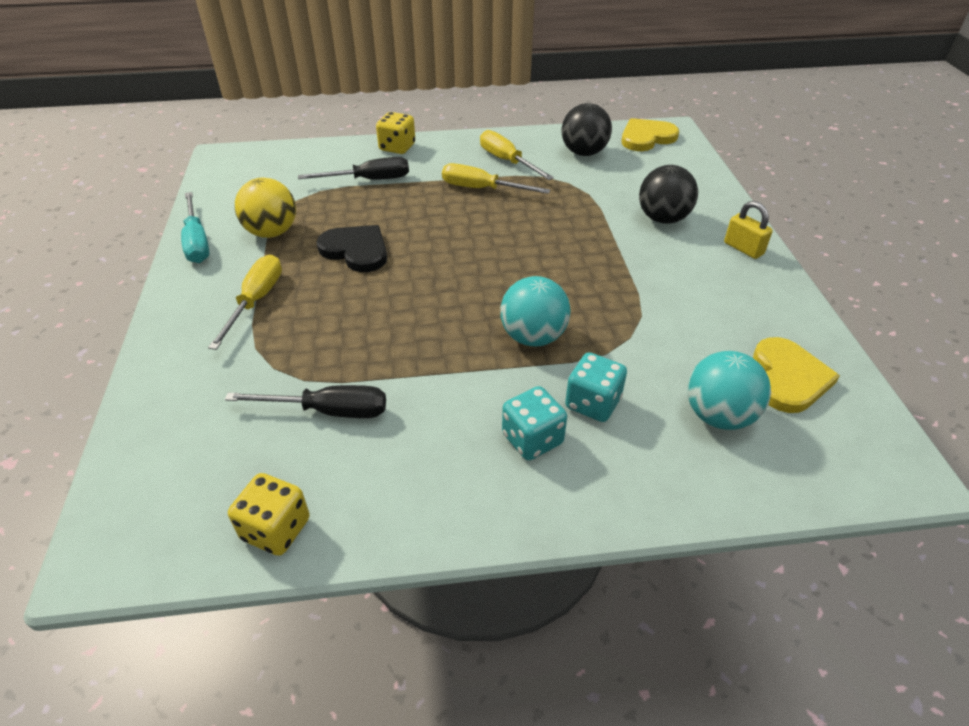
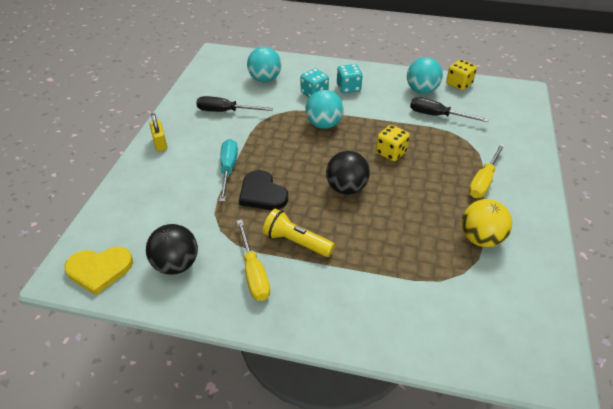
camera: 160 degrees left, 0 degrees up
turquoise screwdriver [181,192,209,263] -> turquoise screwdriver moved to [219,139,238,202]
black screwdriver [298,157,409,180] -> black screwdriver moved to [196,96,273,112]
black heart [316,225,387,272] -> black heart moved to [239,170,288,210]
yellow dice [376,112,415,154] -> yellow dice moved to [376,125,410,161]
yellow screwdriver [442,163,550,194] -> yellow flashlight [263,209,335,257]
black ball [639,165,698,224] -> black ball moved to [326,151,370,195]
yellow heart [753,337,840,413] -> none
none -> turquoise ball [407,57,443,94]

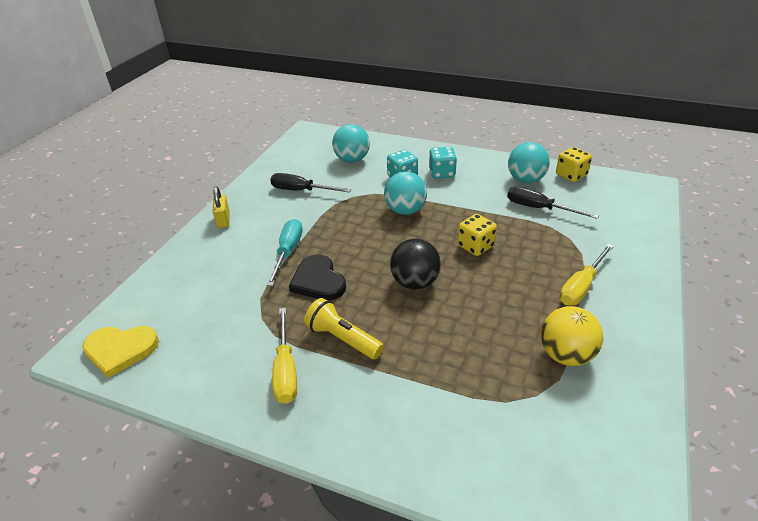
camera: 10 degrees right, 5 degrees down
black ball [146,224,198,275] -> none

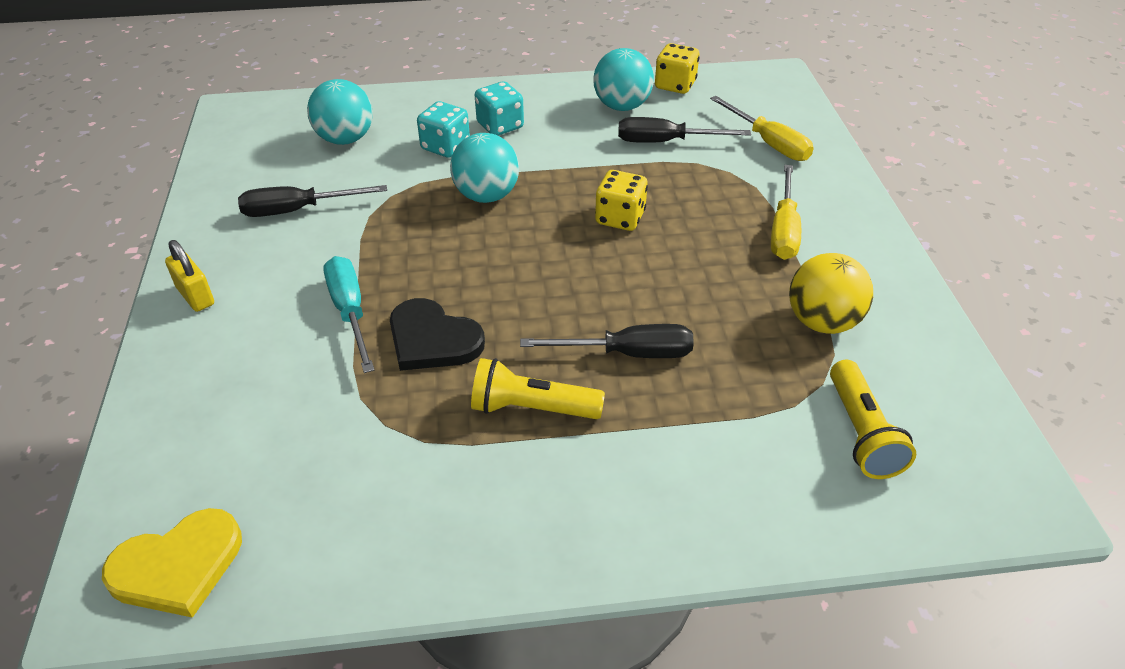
camera: 30 degrees left, 5 degrees up
yellow screwdriver [272,308,297,404] -> yellow screwdriver moved to [710,96,814,161]
black ball [390,239,441,289] -> none
none -> black screwdriver [520,324,694,358]
none -> yellow flashlight [830,360,916,479]

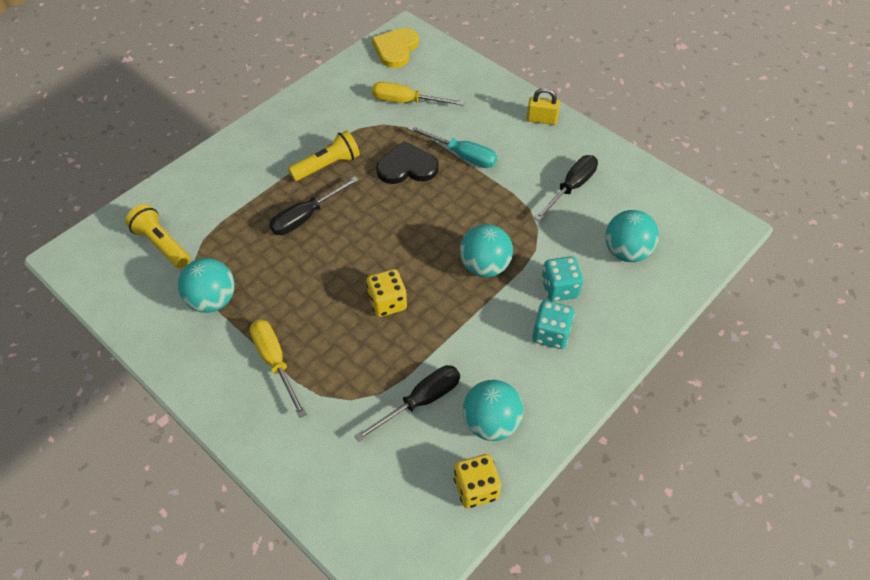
camera: 140 degrees right, 10 degrees up
yellow screwdriver [710,96,814,161] -> yellow screwdriver moved to [372,82,465,106]
yellow ball [789,253,873,334] -> turquoise ball [178,258,235,313]

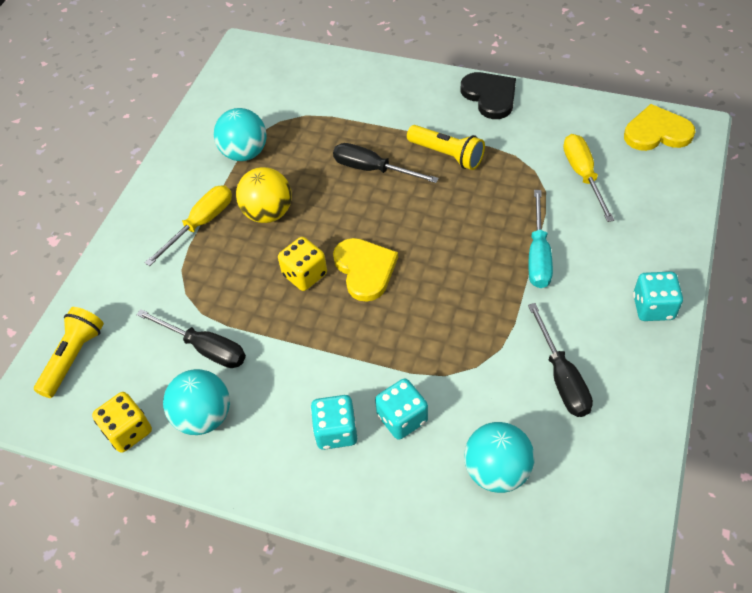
camera: 70 degrees right, 0 degrees up
yellow flashlight [125,204,190,268] -> yellow flashlight moved to [34,307,104,398]
black heart [376,141,439,184] -> black heart moved to [461,72,516,119]
turquoise ball [460,224,513,277] -> none
yellow padlock [527,88,560,125] -> turquoise dice [633,271,683,321]
black screwdriver [534,155,598,221] -> black screwdriver turned 60 degrees clockwise [528,303,593,417]
none -> yellow ball [236,167,292,223]
none -> yellow heart [333,238,398,302]

